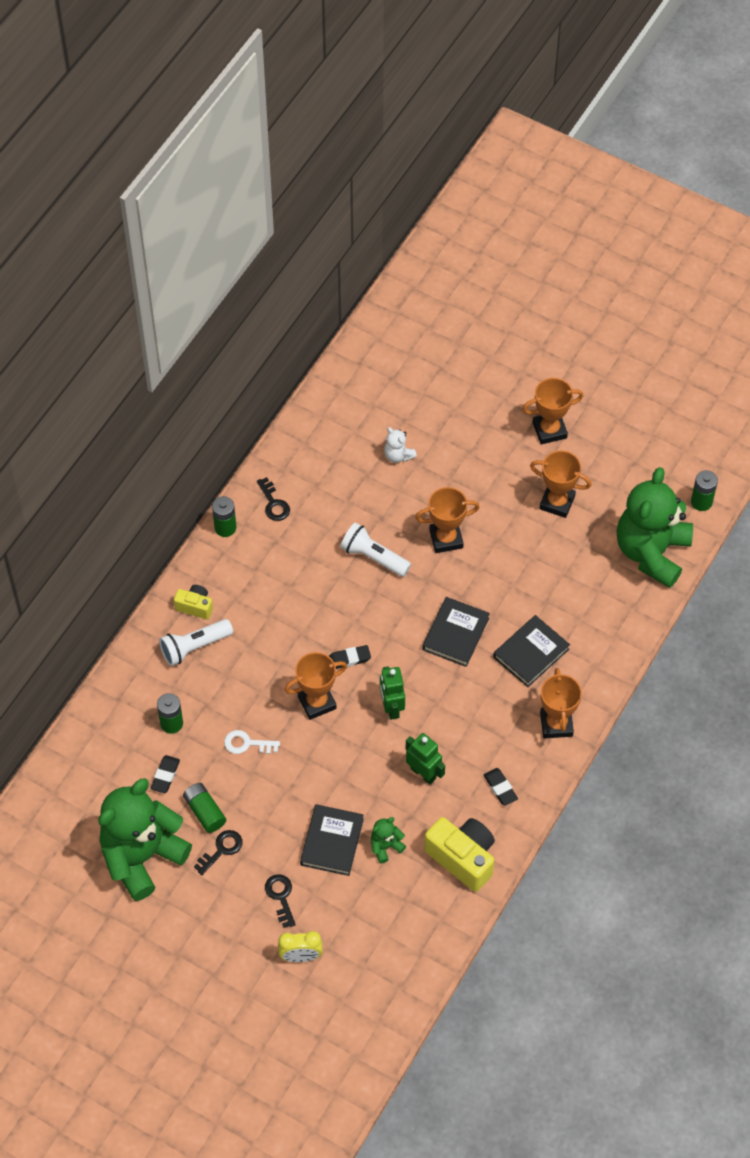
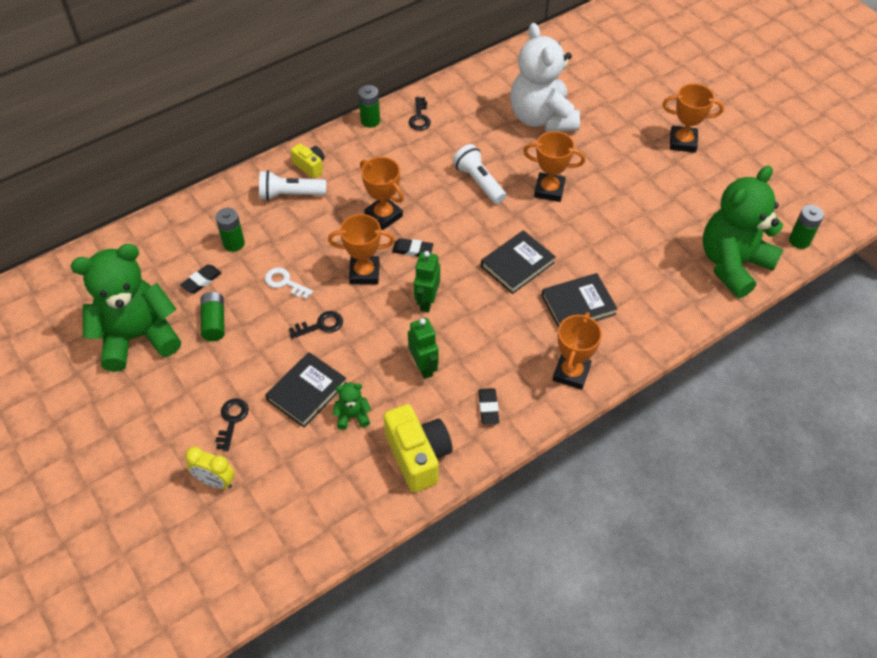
camera: 25 degrees right, 5 degrees down
black key [194,830,242,875] -> black key moved to [289,311,343,339]
white teddy bear [384,427,417,463] -> white teddy bear [510,23,580,132], size x2.50
orange trophy [530,451,592,518] -> orange trophy moved to [360,157,404,230]

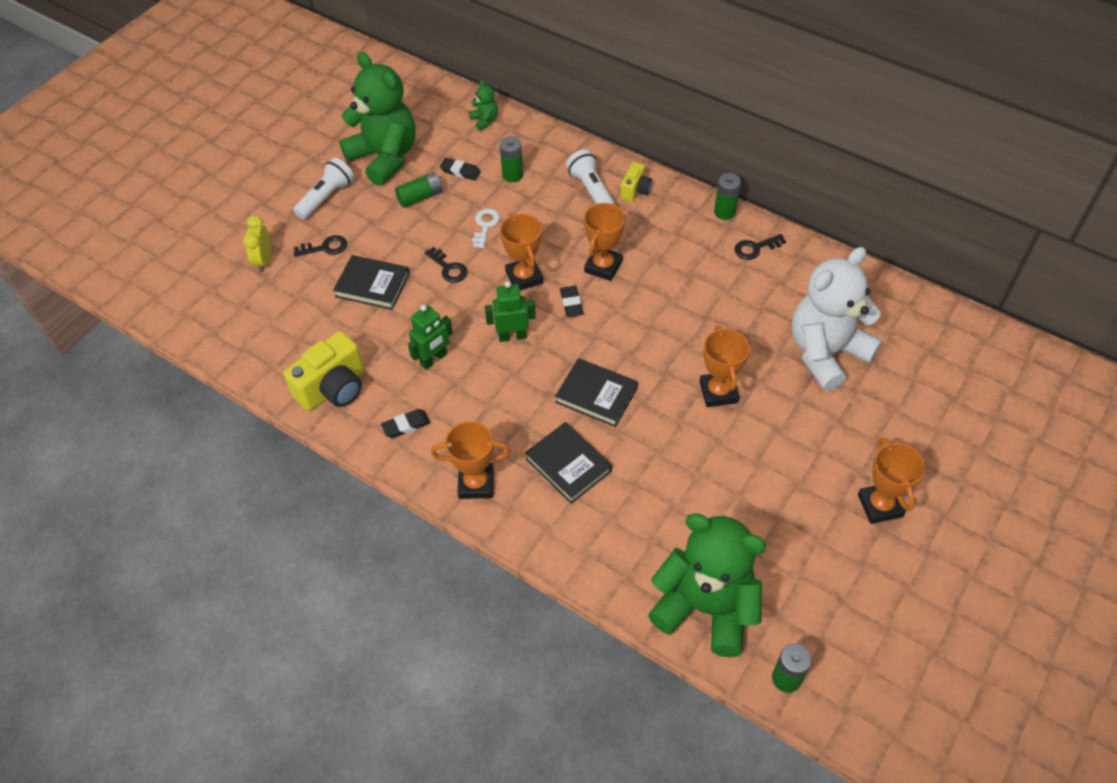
camera: 70 degrees right, 0 degrees up
green teddy bear [333,383,371,430] -> green teddy bear moved to [469,80,498,131]
white flashlight [453,144,506,204] -> white flashlight moved to [293,158,354,220]

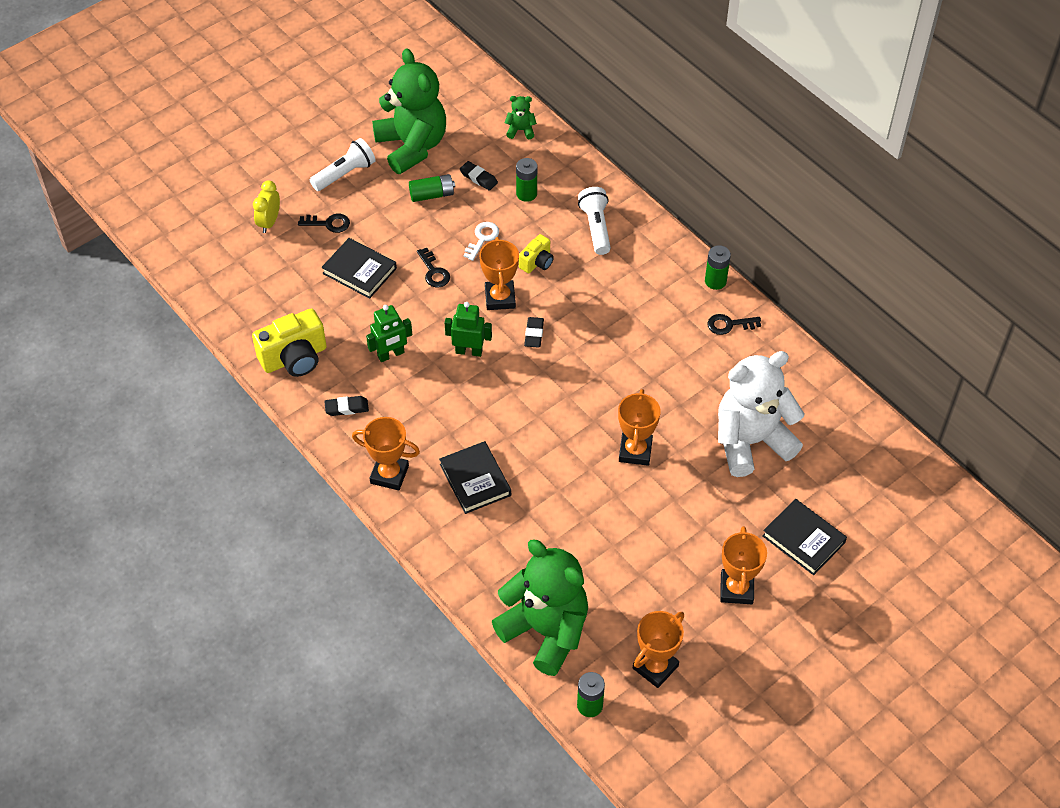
camera: 15 degrees right, 0 degrees up
green teddy bear [469,80,498,131] -> green teddy bear turned 75 degrees counterclockwise [505,96,537,139]
black book [555,358,638,427] -> black book moved to [762,499,847,575]
orange trophy [584,202,625,281] -> orange trophy moved to [633,611,684,688]
yellow camera [620,162,652,202] -> yellow camera moved to [519,234,554,274]

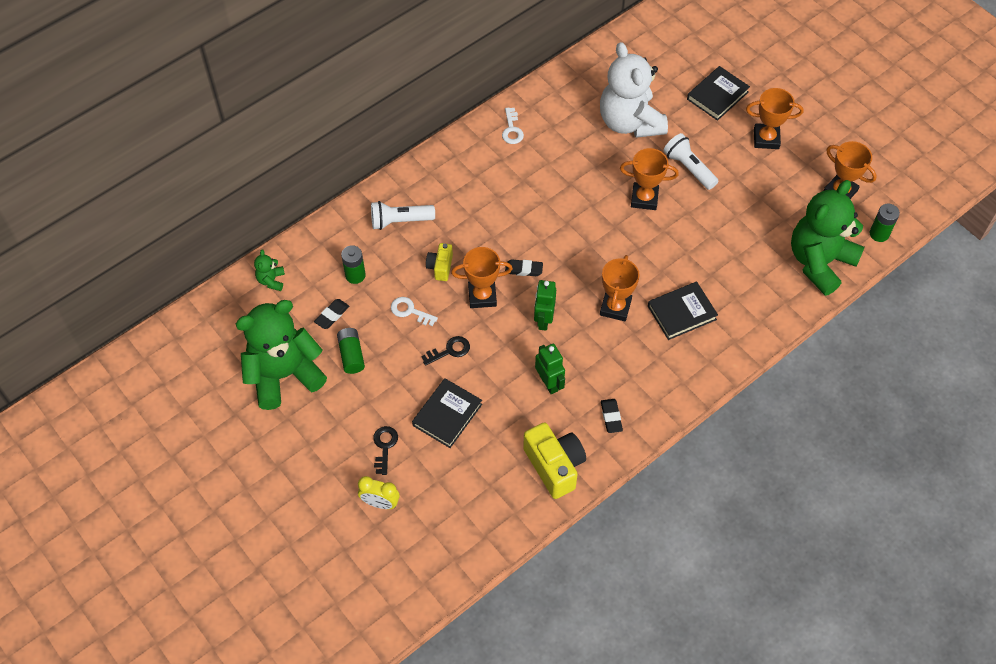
camera: 90 degrees left, 5 degrees up
white flashlight [310,138,376,191] -> white flashlight moved to [663,133,718,190]
orange trophy [352,417,420,490] -> orange trophy moved to [600,255,640,321]
yellow camera [519,234,554,274] -> yellow camera turned 120 degrees counterclockwise [426,243,453,281]
green battery [705,245,731,290] -> none
black key [707,314,761,335] -> white key [502,107,524,144]

